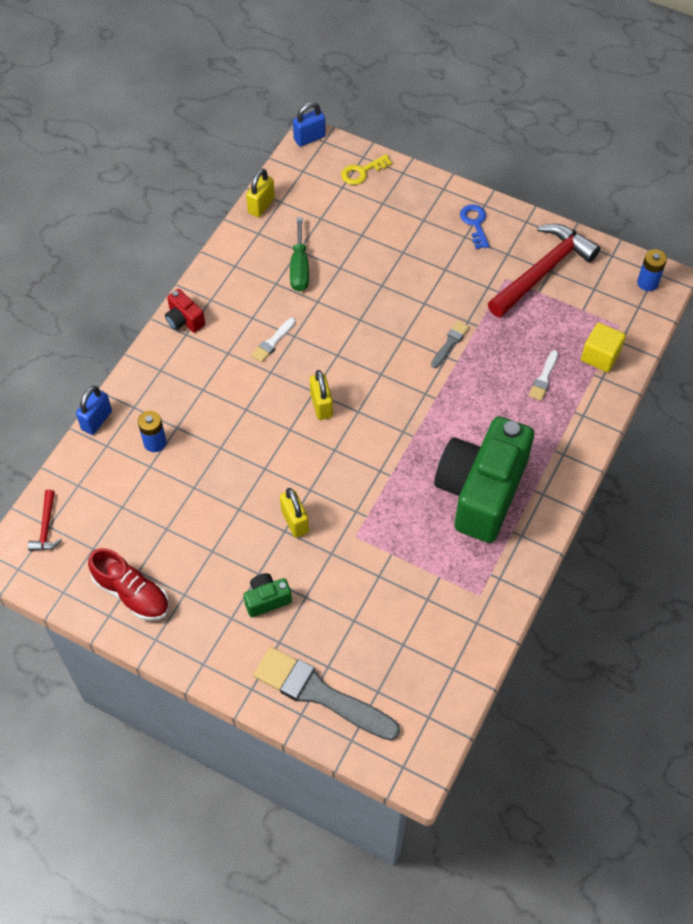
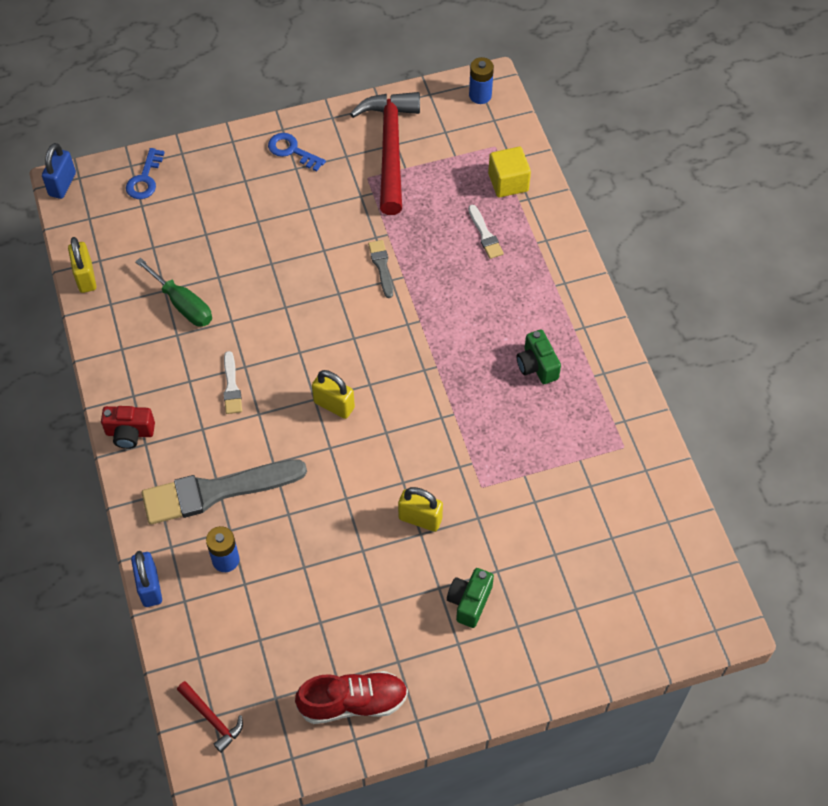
camera: 45 degrees left, 0 degrees up
grey brush [253,647,400,741] -> grey brush moved to [142,459,307,525]
yellow key [341,154,393,185] -> blue key [126,148,165,199]
green camera [434,416,534,543] -> green camera [517,329,561,384], size x0.40

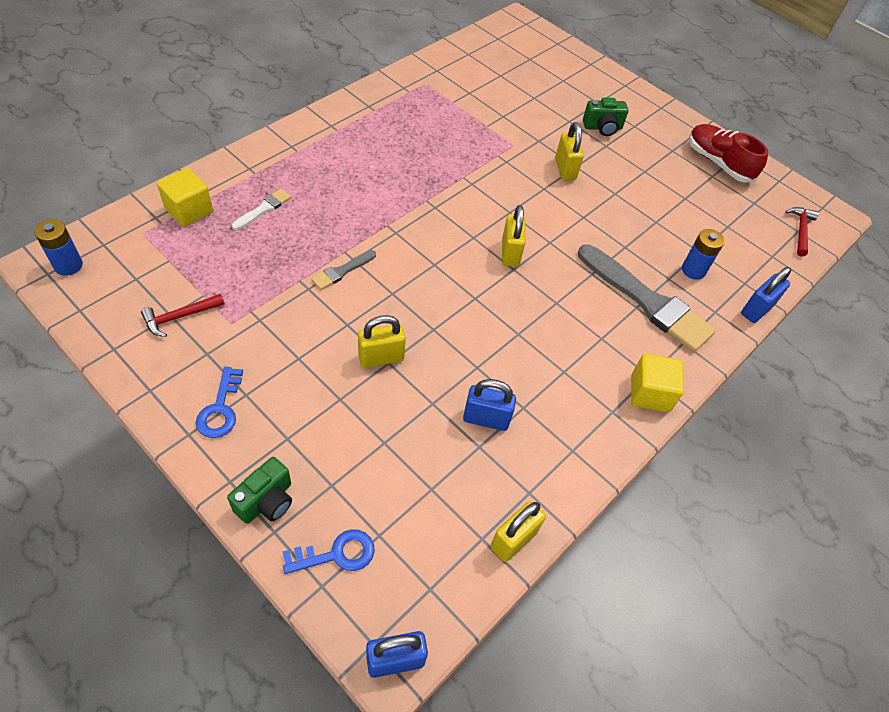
camera: 125 degrees left, 5 degrees down
red camera [101,406,155,449] -> yellow cube [631,354,684,412]
green screwdriver [135,258,212,326] -> blue padlock [463,379,516,431]
white brush [223,351,242,414] -> none
red hammer [350,92,420,215] -> red hammer [141,294,225,337], size x0.45
green camera [517,329,561,384] -> green camera moved to [227,457,292,524]
none -> yellow padlock [358,315,406,368]

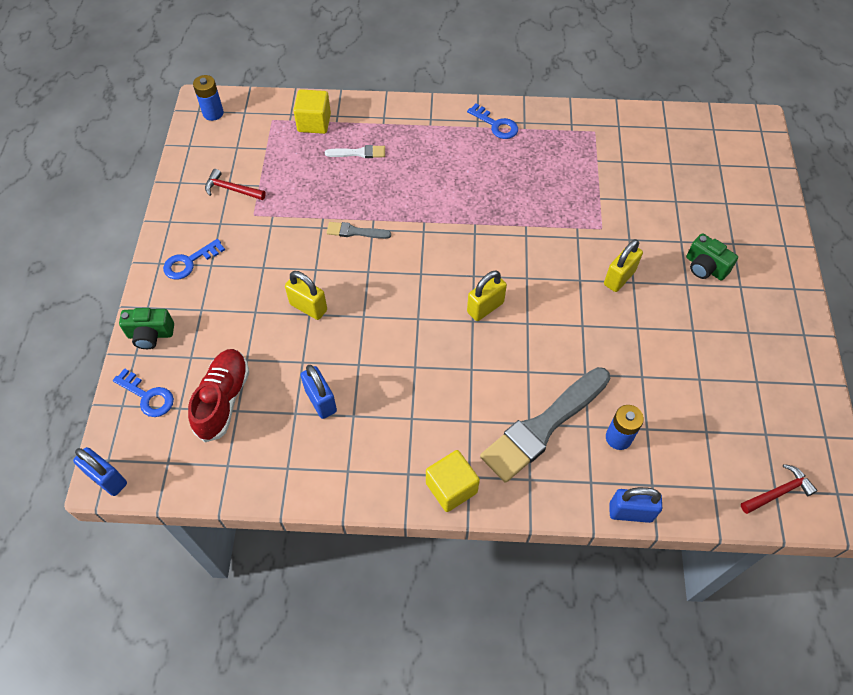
camera: 55 degrees right, 5 degrees up
yellow padlock [490,501,546,562] -> none
grey brush [578,244,716,352] -> grey brush turned 45 degrees clockwise [480,367,610,483]
red shoe [689,124,768,183] -> red shoe moved to [188,349,249,442]
none -> blue key [467,104,518,139]

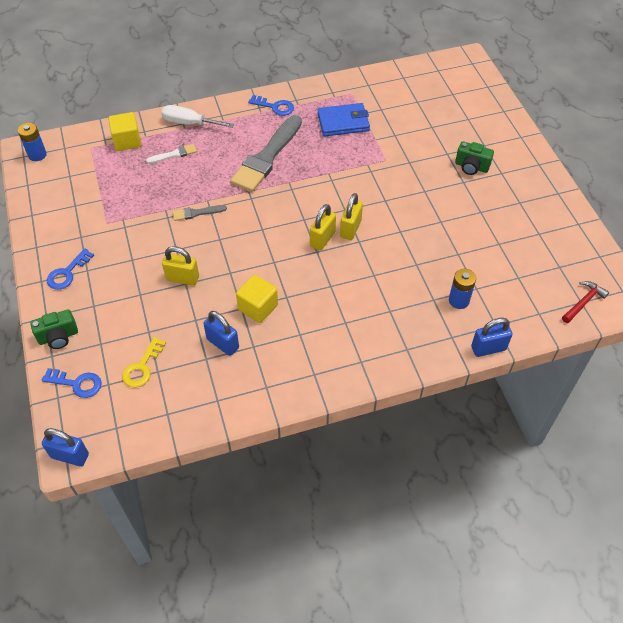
camera: 20 degrees left, 5 degrees down
red shoe [188,349,249,442] -> yellow key [122,337,166,388]
red hammer [205,169,266,200] -> none
yellow cube [426,450,480,512] -> yellow cube moved to [236,275,278,323]
grey brush [480,367,610,483] -> grey brush moved to [230,115,302,192]
yellow padlock [604,239,643,292] -> yellow padlock moved to [340,193,363,240]
none -> white screwdriver [161,105,235,128]
none -> blue wallet [317,103,370,136]

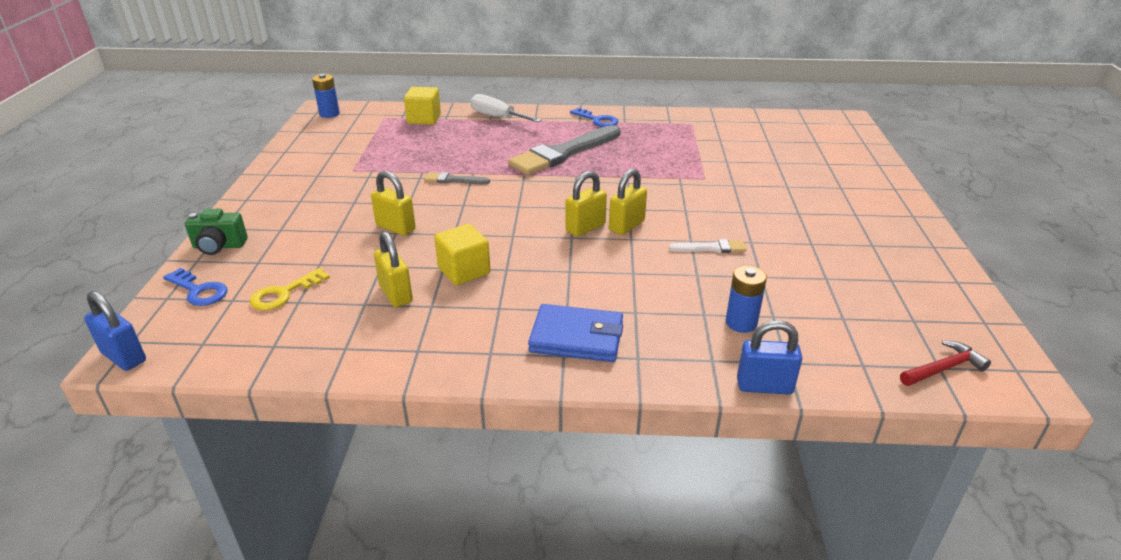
camera: 20 degrees right, 20 degrees down
blue key [47,248,94,290] -> none
white brush [146,144,197,164] -> white brush moved to [669,239,747,253]
blue padlock [203,311,239,356] -> yellow padlock [374,231,413,307]
blue wallet [317,103,370,136] -> blue wallet moved to [528,304,623,362]
green camera [455,141,494,175] -> none

